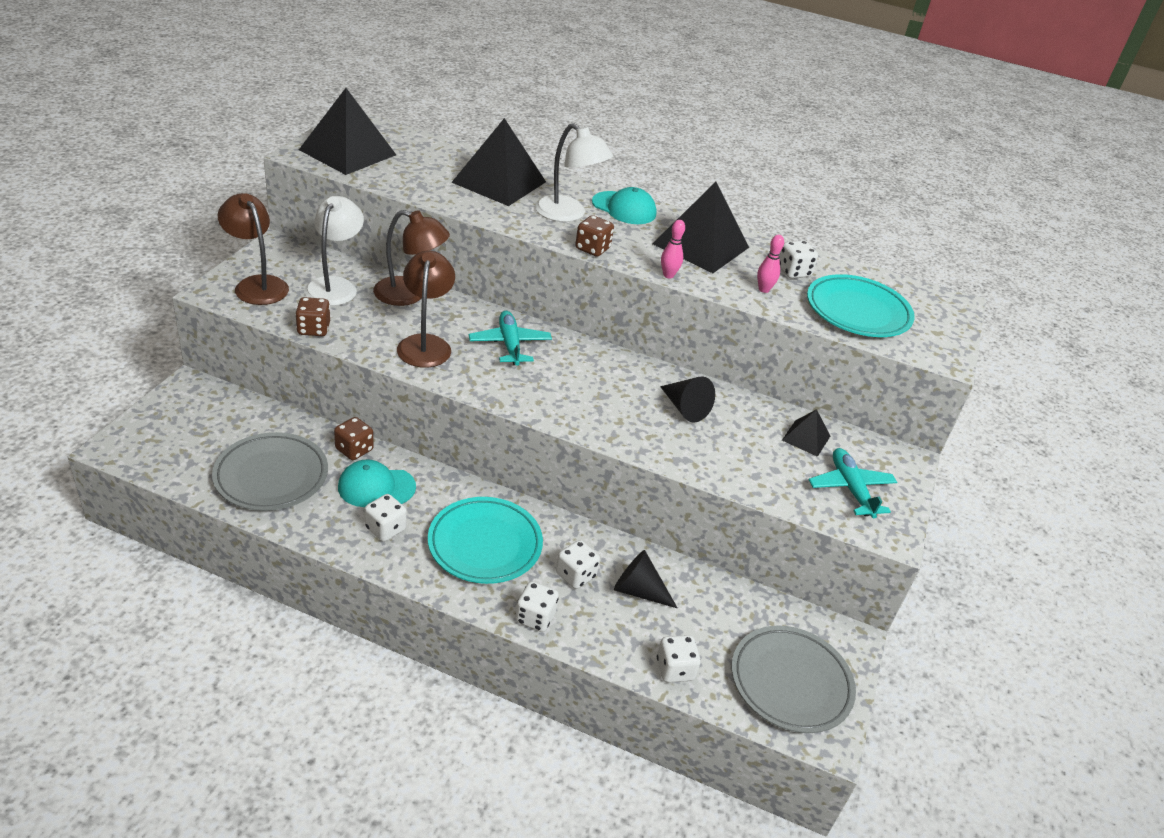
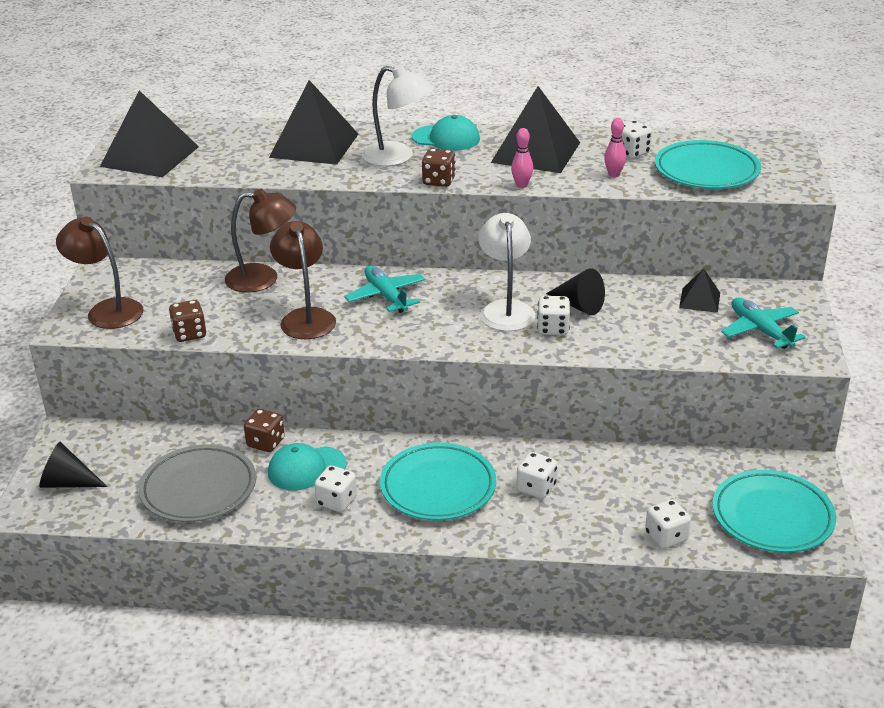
camera: 10 degrees left, 5 degrees down
white lamp [304,196,364,306] -> white lamp moved to [478,213,535,331]
white dice [515,581,559,632] -> white dice moved to [537,296,570,335]
black cone [614,550,677,608] -> black cone moved to [39,442,107,488]
grey plate [732,625,856,733] -> turquoise plate [712,470,836,553]

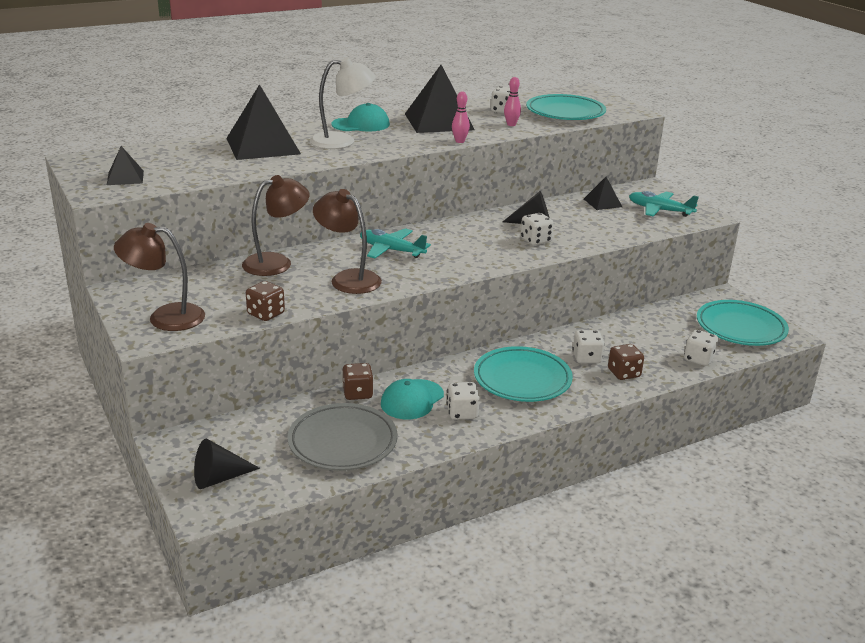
camera: 35 degrees left, 5 degrees down
black pyramid [100,90,199,177] -> black pyramid [107,146,144,185], size x0.49
brown dice [422,149,456,187] -> brown dice moved to [608,344,644,380]
white lamp [478,213,535,331] -> none

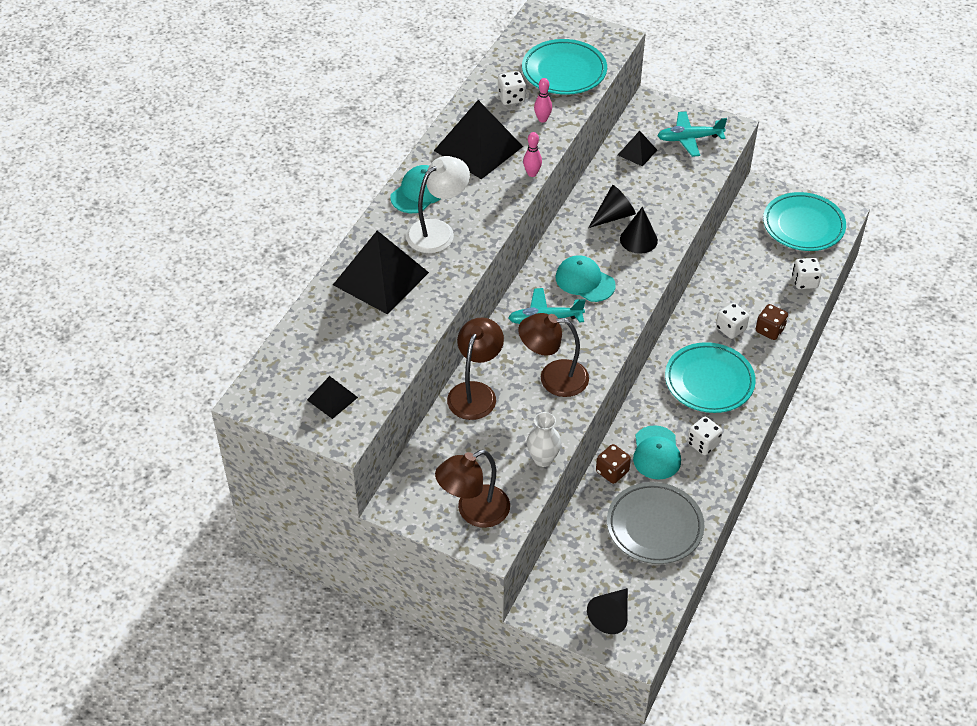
camera: 35 degrees left, 20 degrees up
brown dice [246,281,285,321] -> white vase [527,412,561,467]
white dice [521,213,554,246] -> black cone [620,207,658,254]
none -> turquoise cap [556,255,616,302]

